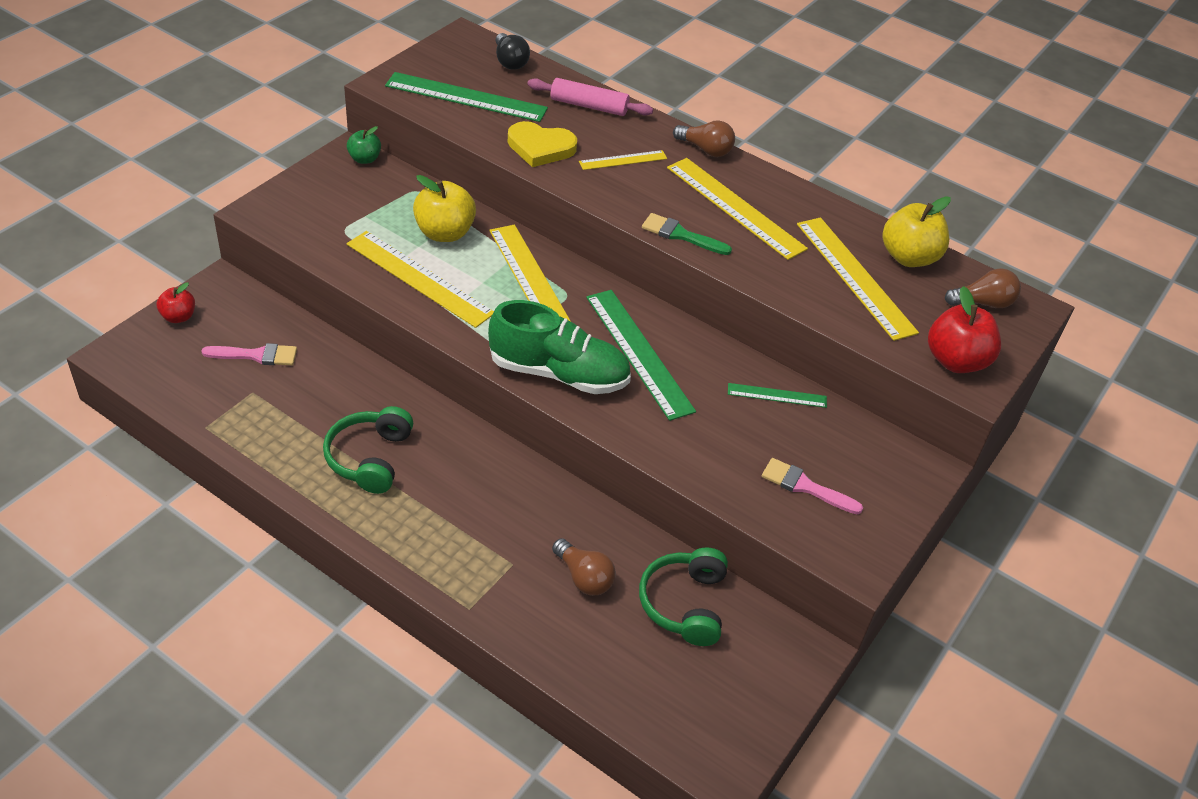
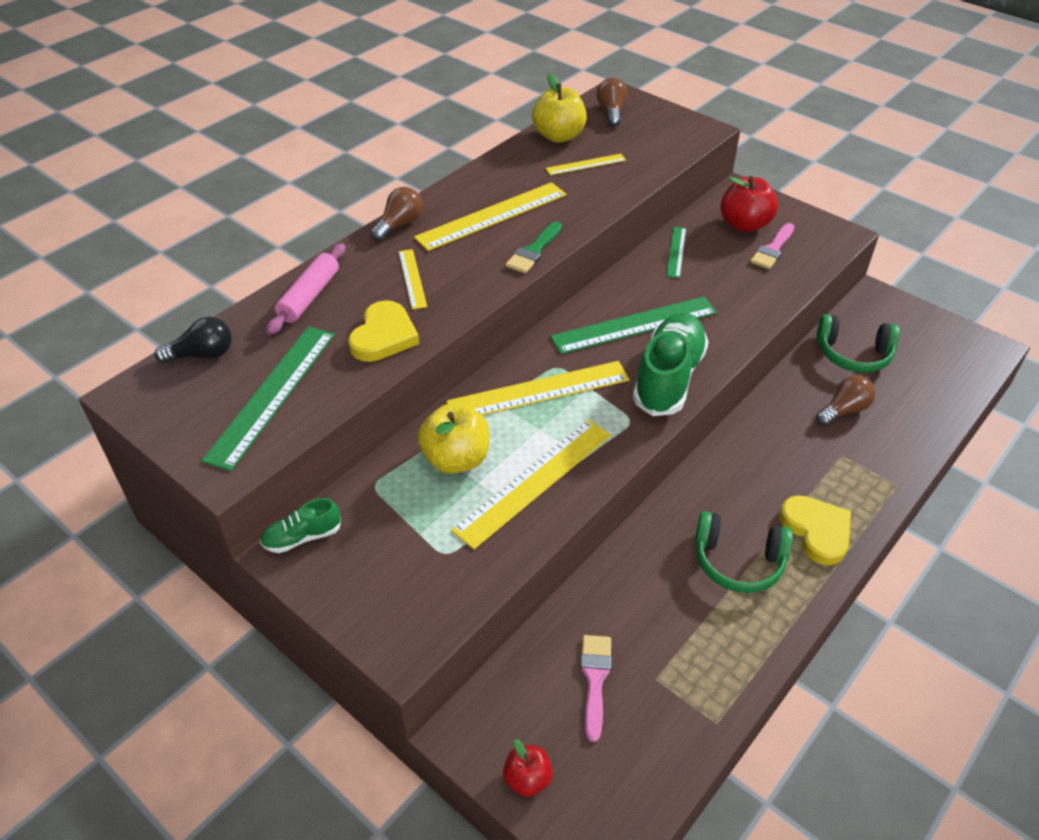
camera: 80 degrees left, 0 degrees up
green apple [347,126,381,164] -> green shoe [260,498,341,553]
yellow ruler [797,217,919,341] -> yellow ruler [546,154,626,175], size x0.53
red apple [928,286,1001,373] -> red apple moved to [720,176,778,232]
none -> yellow heart [780,495,851,565]

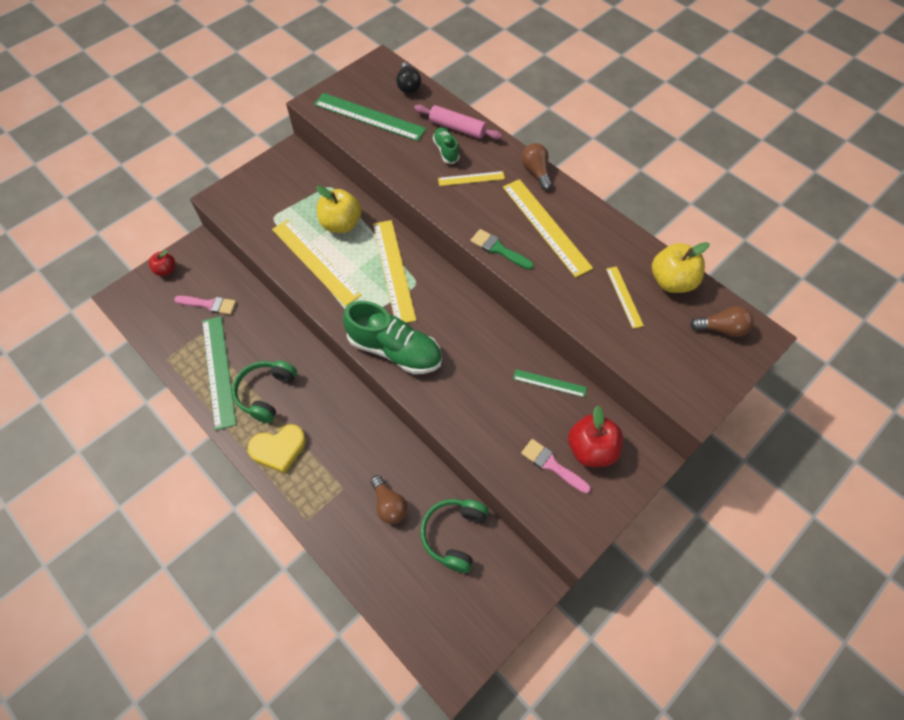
camera: 95 degrees right, 15 degrees up
green shoe [260,498,341,553] -> green shoe moved to [433,127,460,164]
yellow heart [348,300,419,362] -> none
brown light bulb [371,187,423,241] -> brown light bulb turned 150 degrees counterclockwise [522,143,552,190]
green ruler [550,297,717,354] -> green ruler moved to [202,316,237,430]

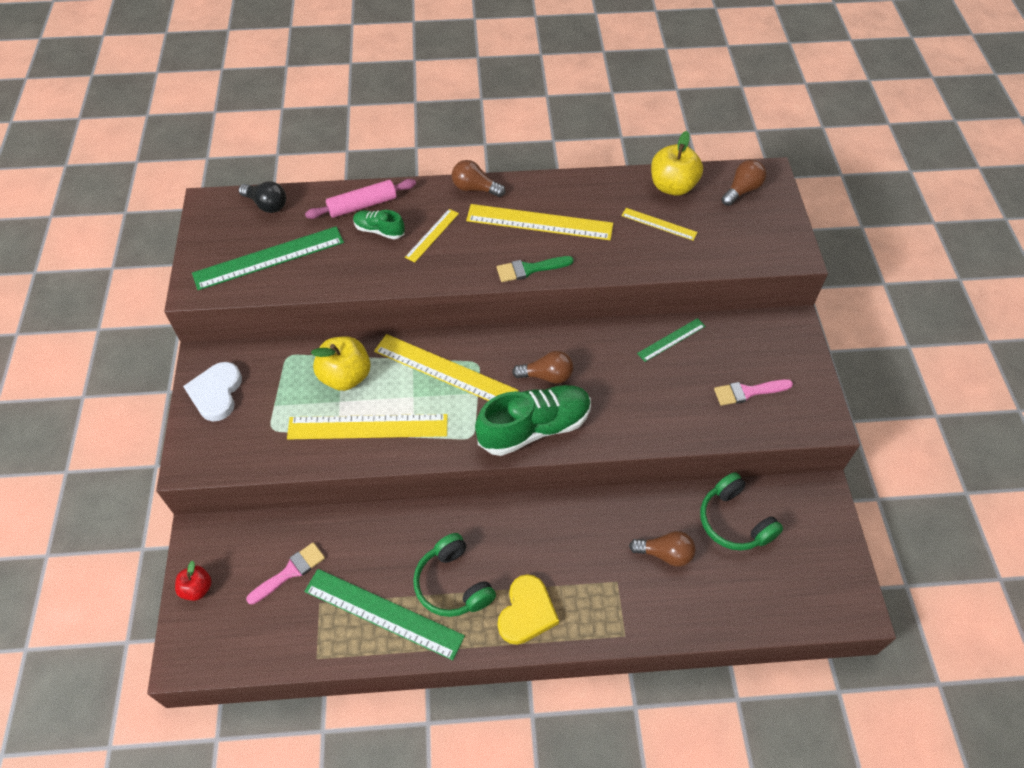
camera: 50 degrees left, 5 degrees down
red apple [568,405,623,467] -> none
none -> white heart [183,362,242,421]
none -> brown light bulb [512,351,573,384]

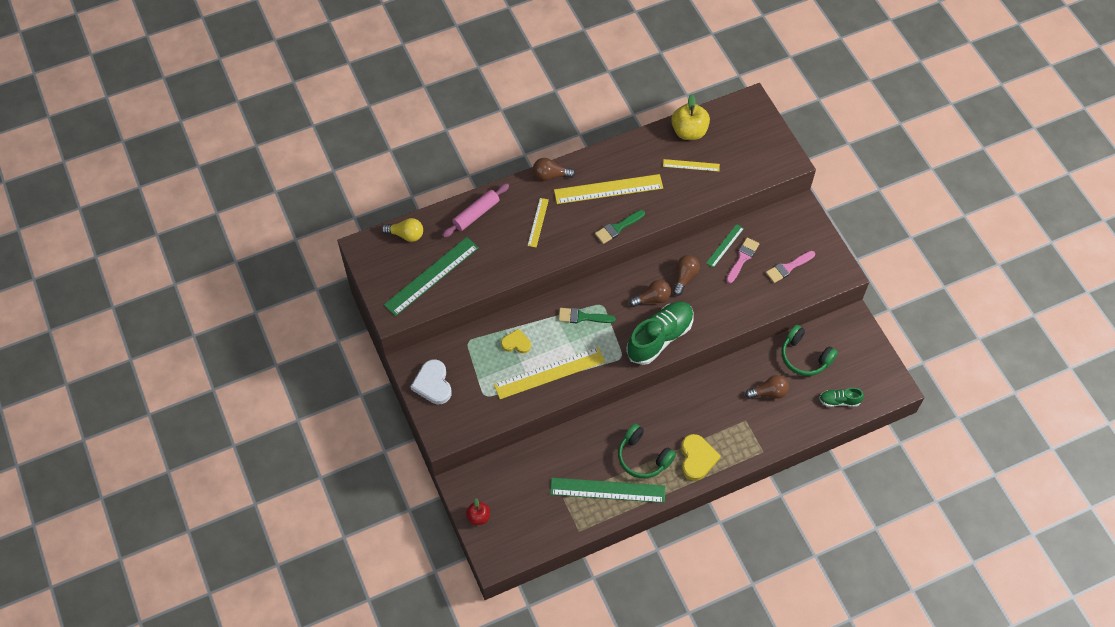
camera: 20 degrees left, 5 degrees up
black light bulb [239,181,286,213] -> yellow light bulb [381,218,423,242]
pink brush [246,542,325,605] -> pink brush moved to [726,237,759,283]
yellow apple [311,336,371,391] -> yellow heart [501,329,531,353]
green shoe [353,210,405,239] -> green shoe moved to [819,388,864,407]
yellow ruler [374,334,519,401] -> green brush [558,308,616,323]
brown light bulb [721,160,766,206] -> brown light bulb moved to [673,255,700,296]

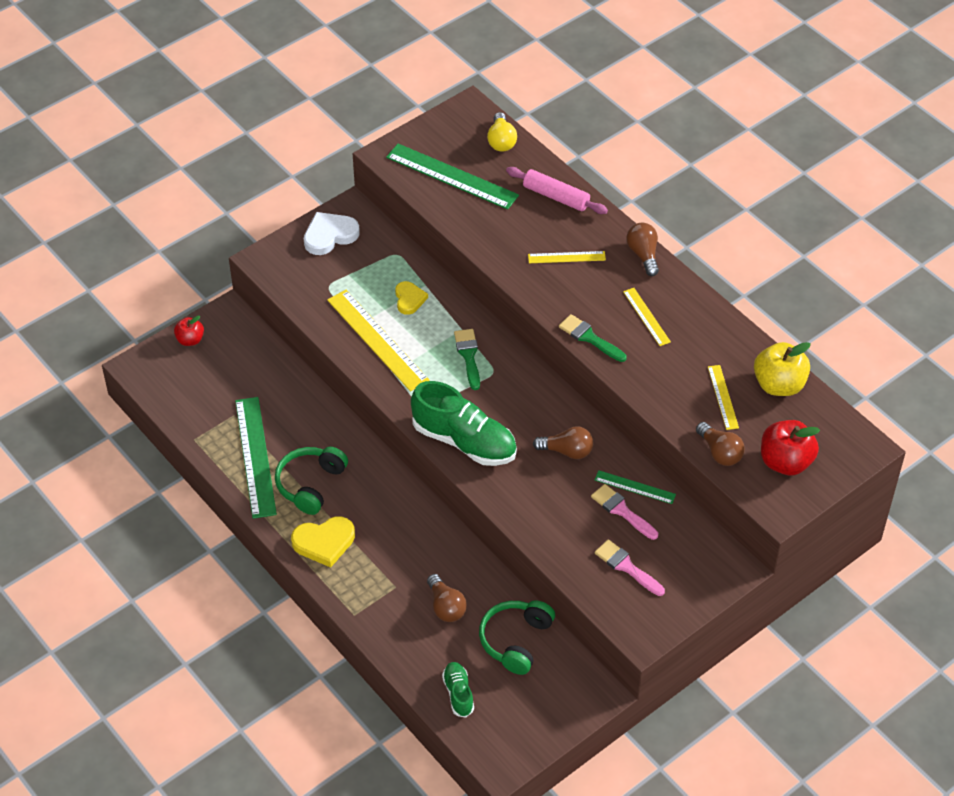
camera: 75 degrees right, 10 degrees down
yellow ruler [554,174,663,204] -> yellow ruler [623,288,671,346], size x0.53
brown light bulb [629,280,671,307] -> brown light bulb moved to [696,422,745,466]
pink brush [726,237,759,283] -> pink brush turned 150 degrees counterclockwise [591,484,658,540]
none -> red apple [761,420,820,476]

